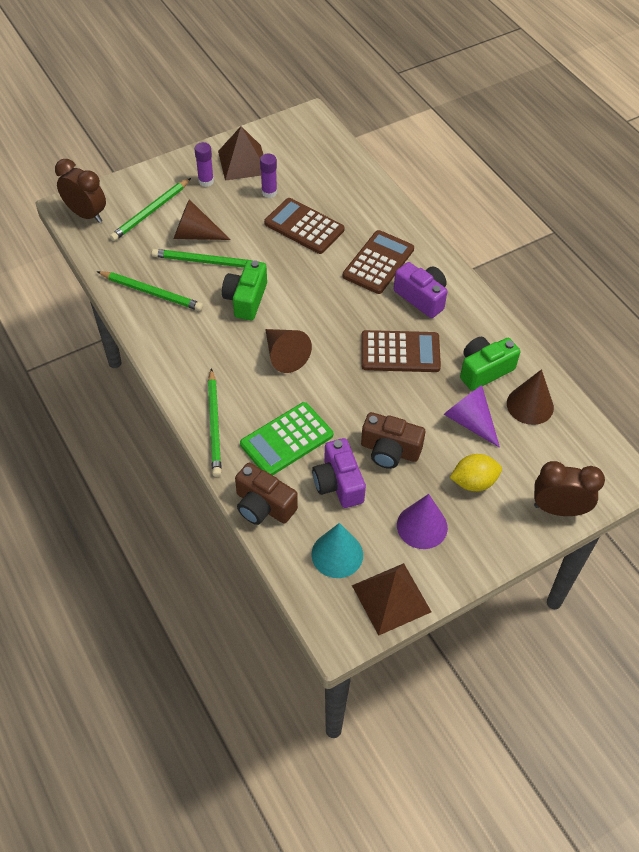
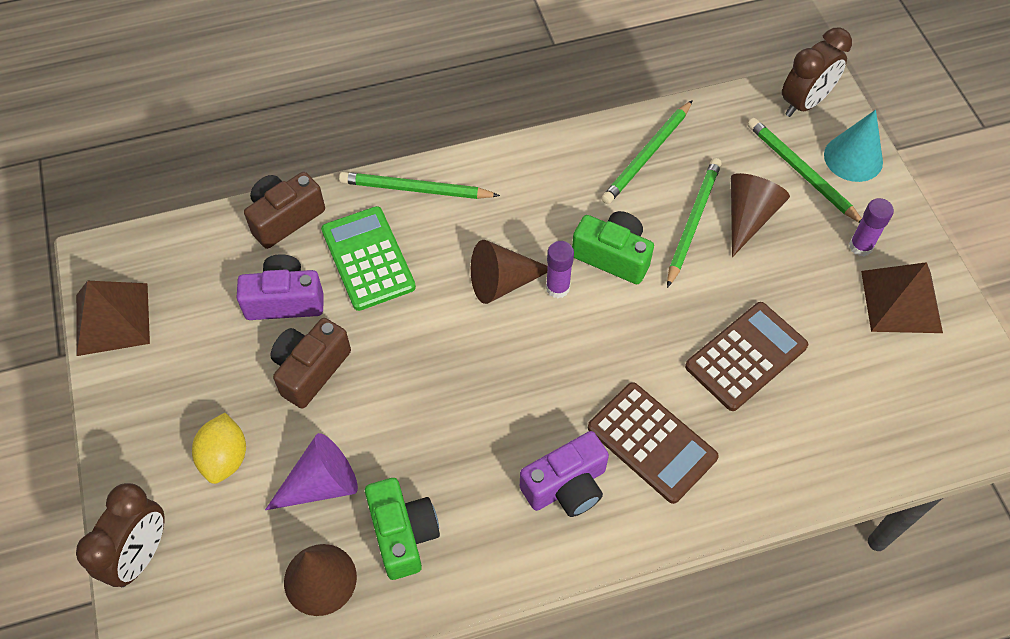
camera: 105 degrees right, 5 degrees up
purple glue stick [260,154,277,198] -> purple glue stick moved to [546,241,574,298]
turquoise cone [311,523,363,578] -> turquoise cone moved to [824,110,883,182]
brown calculator [361,330,441,372] -> none
purple cone [397,494,448,549] -> none

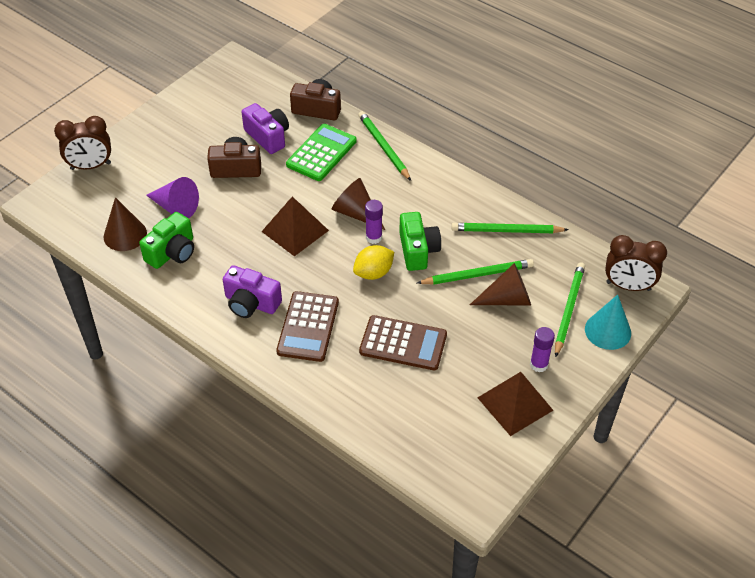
camera: 55 degrees right, 10 degrees down
brown pyramid [76,281,150,356] -> brown pyramid moved to [261,196,329,256]
yellow lemon [192,413,246,484] -> yellow lemon moved to [353,245,394,280]

